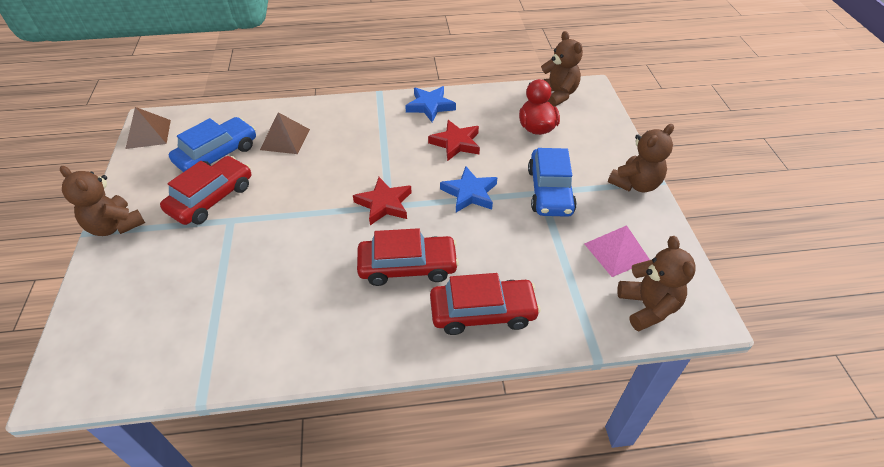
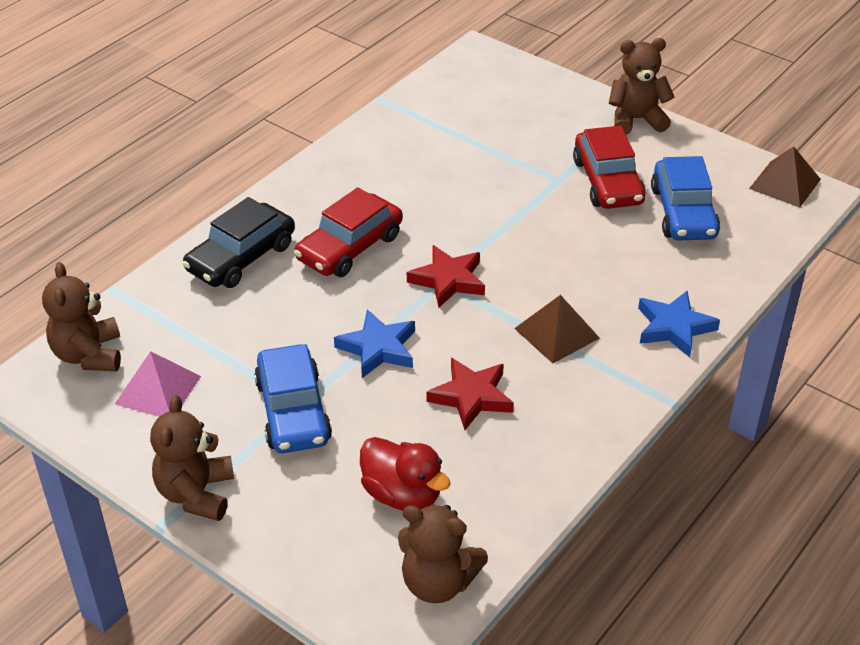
camera: 135 degrees right, 5 degrees down
brown pyramid [260,112,310,154] -> brown pyramid moved to [514,295,600,363]
blue star [405,86,456,122] -> blue star moved to [638,291,720,357]
red car [430,273,541,335] -> black car [182,197,295,288]
blue car [528,148,577,217] -> blue car turned 150 degrees counterclockwise [254,344,332,453]
brown teddy bear [617,236,696,331] -> brown teddy bear turned 45 degrees clockwise [42,262,121,371]

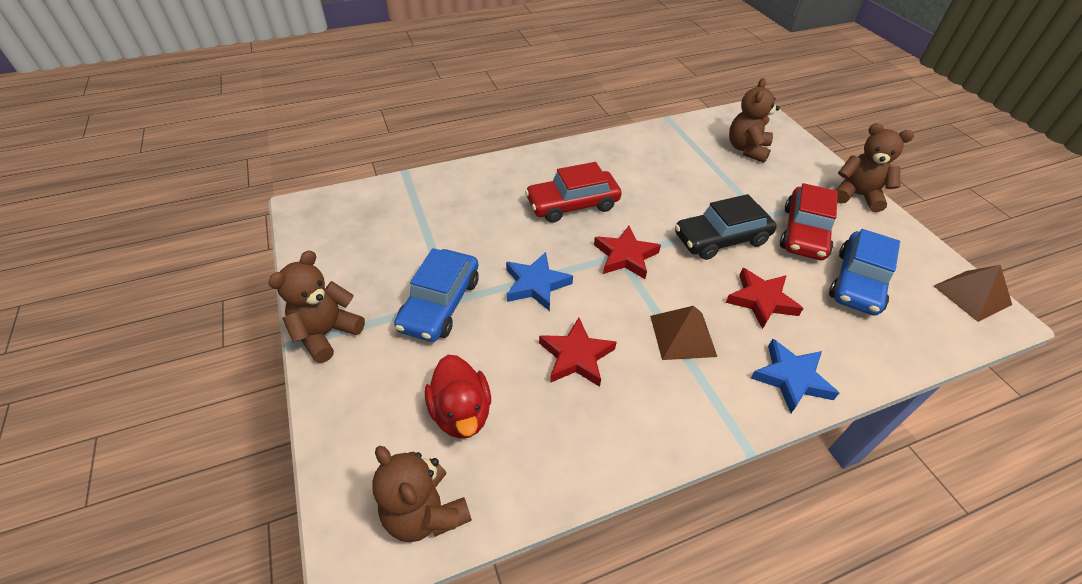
camera: 30 degrees right, 5 degrees up
brown teddy bear [42,262,121,371] -> brown teddy bear moved to [729,78,780,163]
pink pyramid [115,351,201,417] -> none
black car [182,197,295,288] -> black car moved to [675,194,777,260]
none -> red star [726,268,803,329]

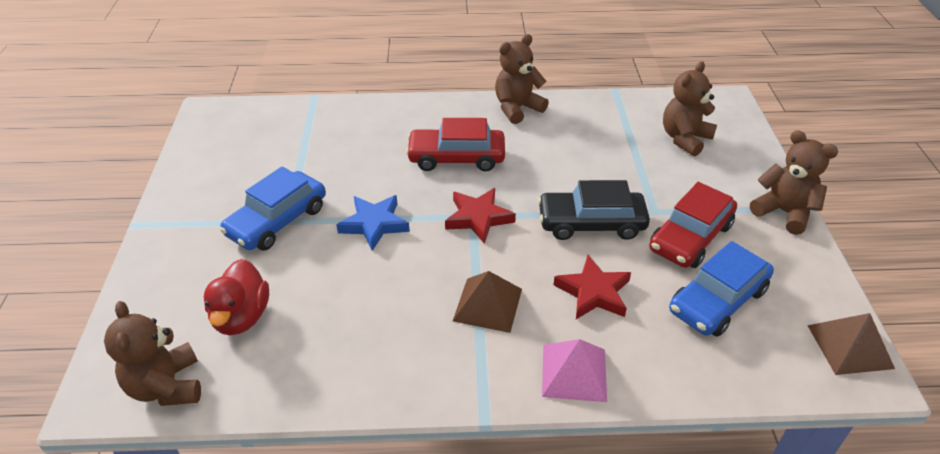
camera: 20 degrees right, 5 degrees down
brown teddy bear [268,250,365,363] -> brown teddy bear moved to [495,34,549,124]
red star [539,318,617,387] -> none
blue star [751,339,839,413] -> pink pyramid [542,339,607,402]

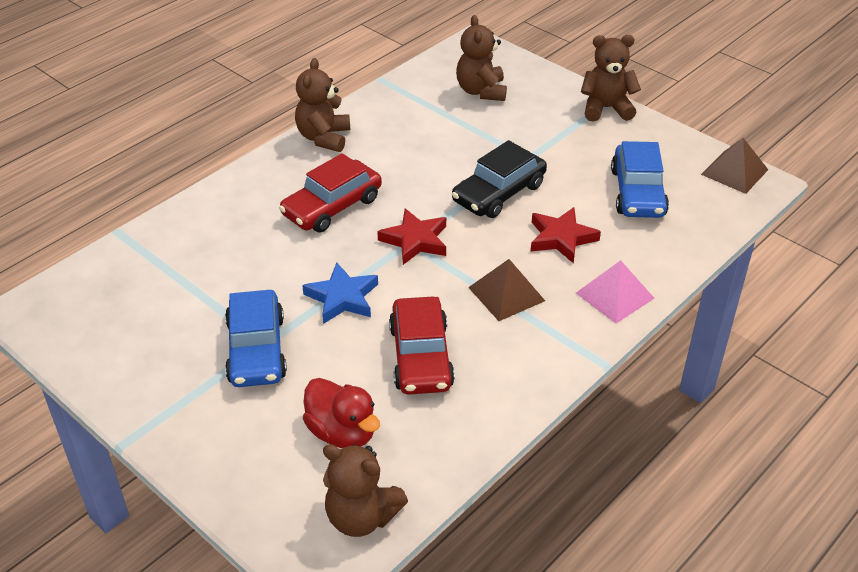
camera: 45 degrees left, 0 degrees up
red car [649,182,737,268] -> red car moved to [389,297,455,395]

